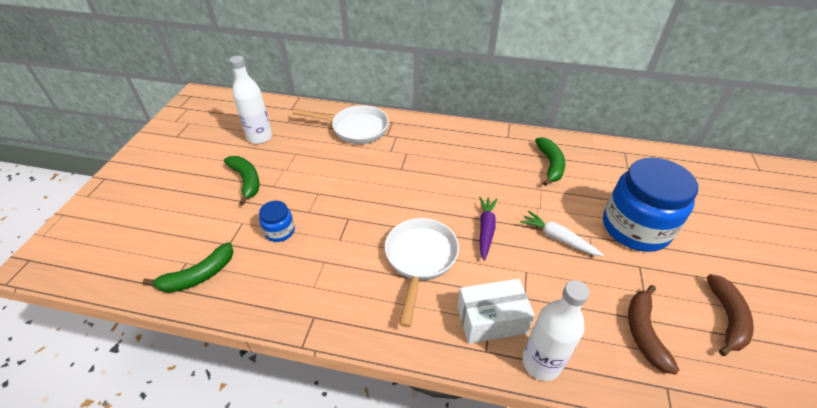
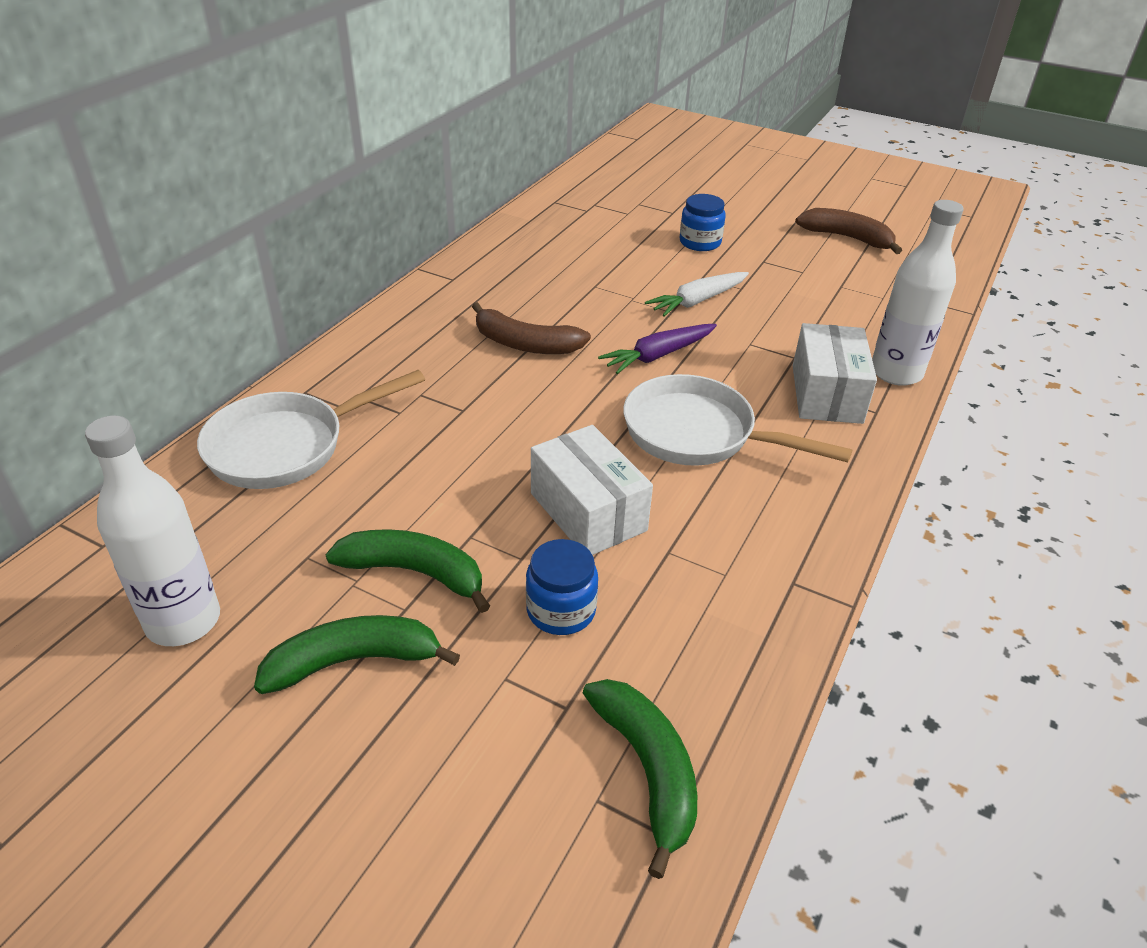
camera: 75 degrees left, 5 degrees down
white pan [293,105,389,144] -> white pan turned 150 degrees counterclockwise [197,370,425,489]
purple carrot [479,196,498,261] -> purple carrot turned 60 degrees counterclockwise [598,324,717,374]
green banana [535,137,565,186] -> green banana moved to [326,529,490,613]
blue jar [603,158,698,252] -> blue jar [680,194,726,251], size x0.45
brown banana [628,285,679,375] -> brown banana moved to [472,302,591,354]
none -> white box [531,425,653,555]

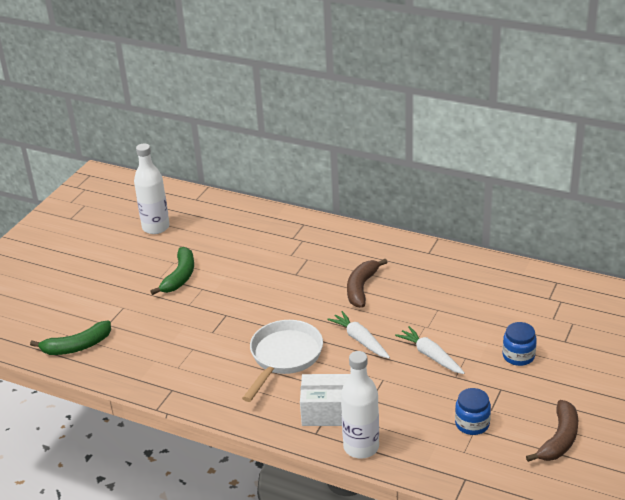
camera: 90 degrees right, 5 degrees down
white pan [197,370,425,489] -> none
green banana [254,615,460,694] -> none
blue jar [526,539,598,635] -> blue jar moved to [455,388,491,435]
white box [531,425,653,555] -> none
purple carrot [598,324,717,374] -> white carrot [327,311,390,358]

